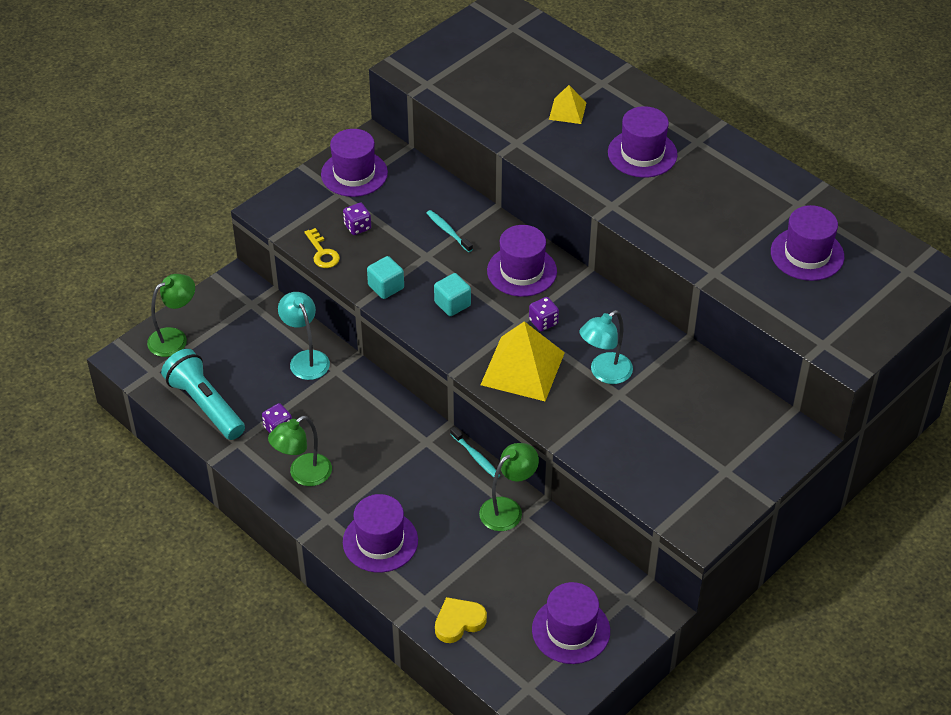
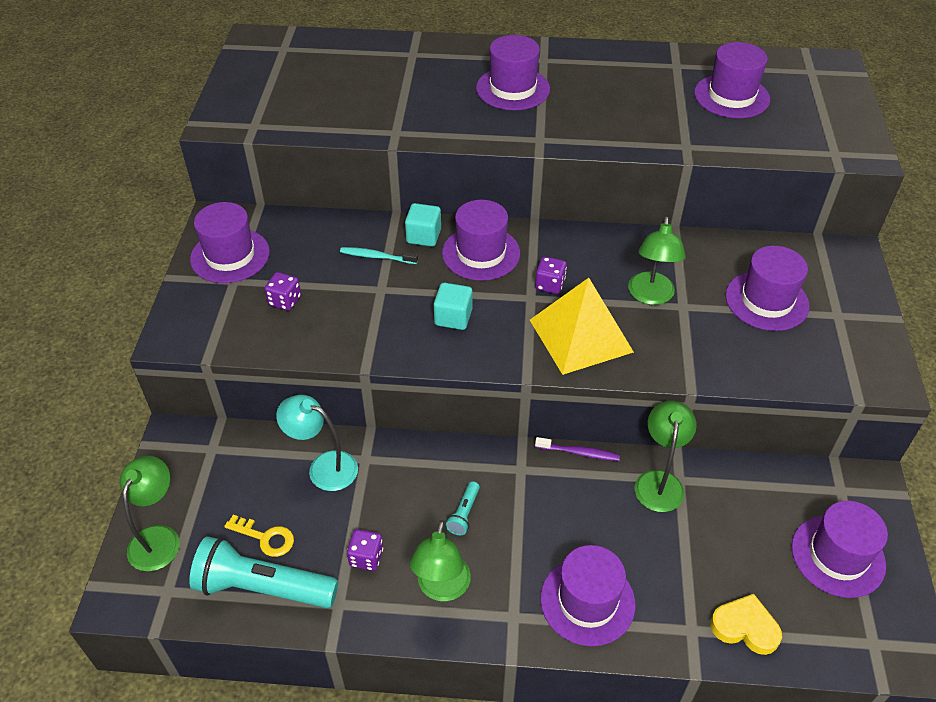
camera: 40 degrees left, 0 degrees up
yellow key [305,228,340,268] -> yellow key moved to [224,515,294,557]
turquoise cube [367,256,404,299] -> turquoise cube moved to [405,203,441,247]
yellow heart [435,597,487,643] -> yellow heart turned 90 degrees clockwise [710,594,782,655]
turquoise toothbrush [450,427,500,478] -> purple toothbrush [535,437,620,461]
yellow pyramid [549,85,586,124] -> none
turquoise lamp [579,310,633,384] -> green lamp [628,216,686,305]
none -> turquoise flashlight [446,481,480,535]
none -> purple hat [725,246,809,331]

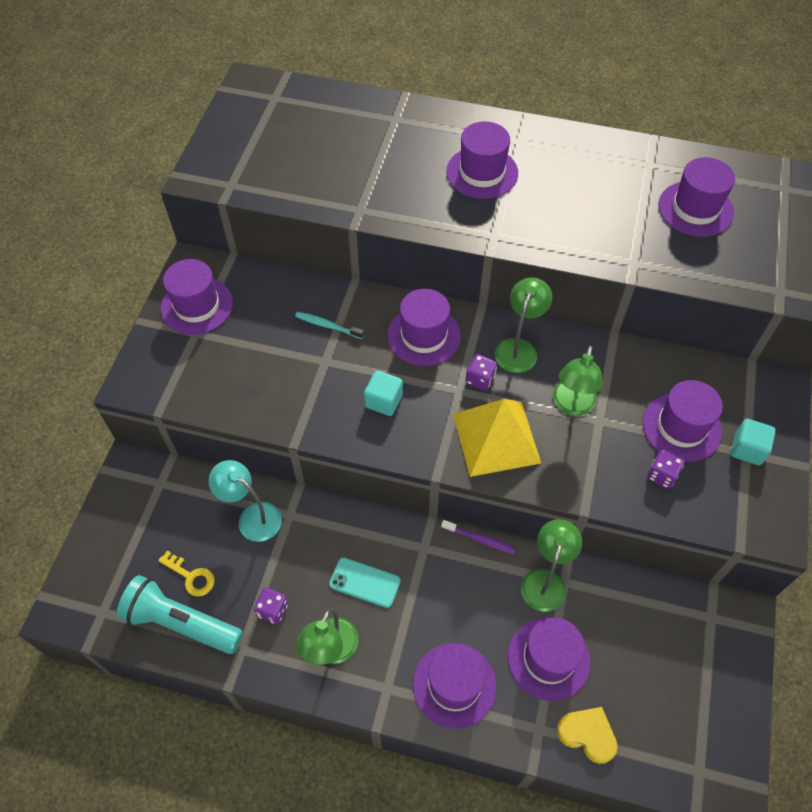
camera: 10 degrees right, 10 degrees up
green lamp [120,456,180,571] -> green lamp moved to [495,277,552,373]
purple dice [265,272,301,311] -> purple dice moved to [647,450,684,489]
turquoise cube [405,203,441,247] -> turquoise cube moved to [731,419,776,465]
turquoise flashlight [446,481,480,535] -> turquoise phone [329,557,401,608]
purple hat [791,501,888,598] -> purple hat moved to [508,617,590,701]

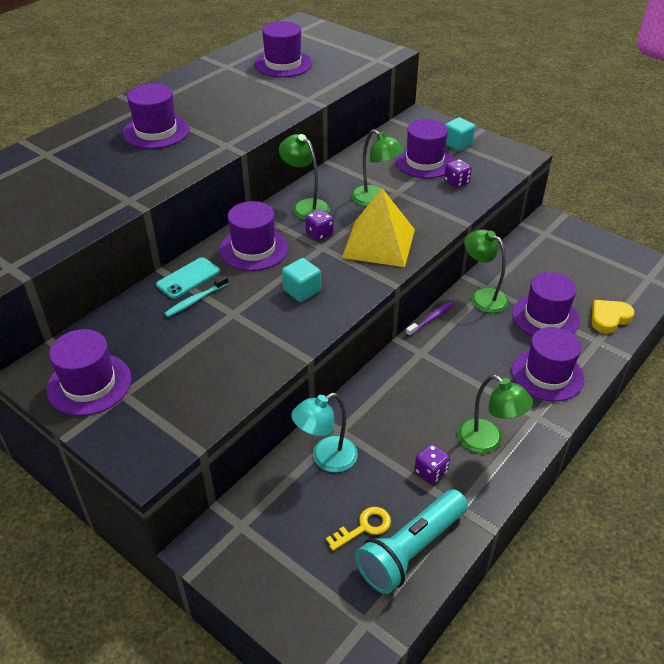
camera: 65 degrees left, 15 degrees down
turquoise phone [329,557,401,608] -> turquoise phone moved to [156,257,220,299]

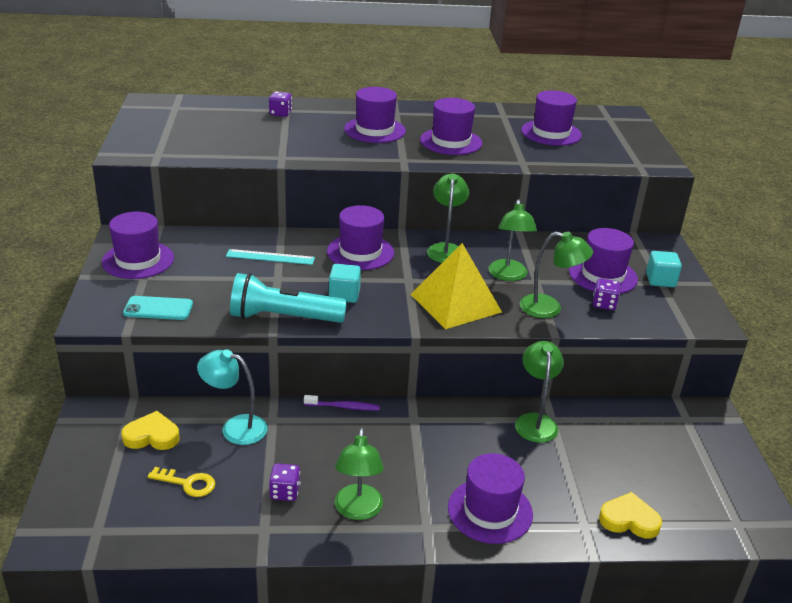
camera: 45 degrees right, 10 degrees down
turquoise phone [156,257,220,299] -> turquoise phone moved to [123,296,193,320]
turquoise toothbrush [164,275,229,317] -> turquoise ruler [226,249,315,265]
purple dice [305,209,334,241] -> purple dice moved to [269,91,292,117]
turquoise flashlight [355,489,468,594] -> turquoise flashlight moved to [230,273,347,323]
purple toothbrush [406,301,454,337] -> purple toothbrush moved to [304,395,380,411]
purple hat [512,272,580,336] -> purple hat moved to [420,98,482,155]
none -> yellow heart [121,411,180,450]
none -> green lamp [520,232,593,318]

